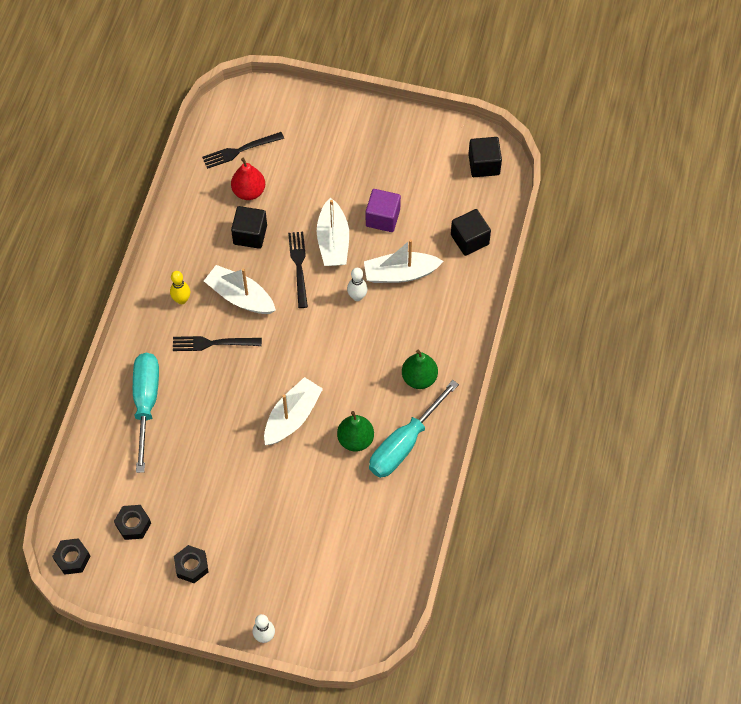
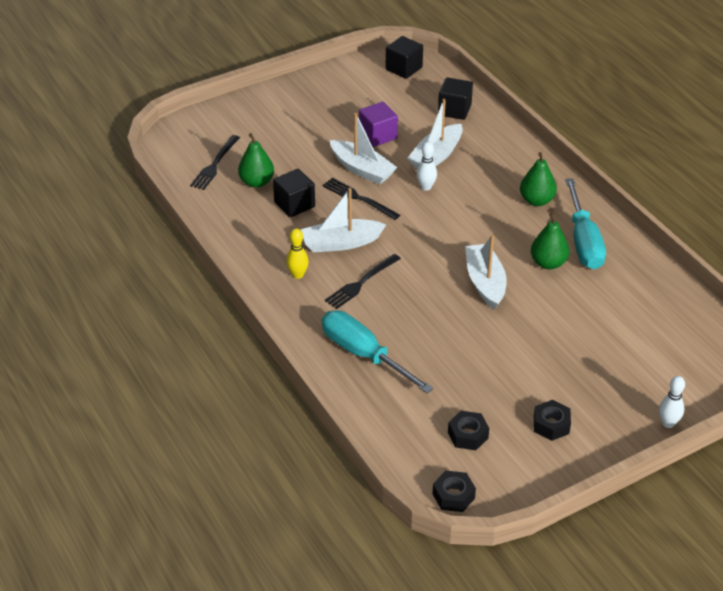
camera: 45 degrees left, 20 degrees down
red pear [231,158,265,200] -> green pear [238,133,274,188]

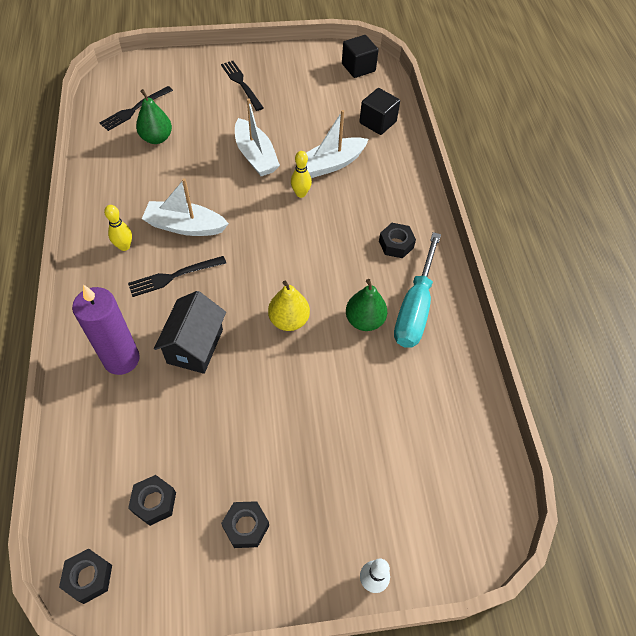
camera: 20 degrees right, 15 degrees up
black cube [273,169,315,217] -> none
black fork [322,178,400,220] -> black fork moved to [221,61,264,111]
turquoise screwdriver [322,310,433,393] -> purple candle [72,285,140,375]
purple cube [359,102,398,147] -> none
white bowling pin [416,142,437,191] -> yellow bowling pin [291,151,312,198]
white boat [465,235,506,310] -> yellow pear [268,280,310,331]
green pear [520,152,557,206] -> black nut [379,223,416,258]
none -> black house [154,291,226,374]

